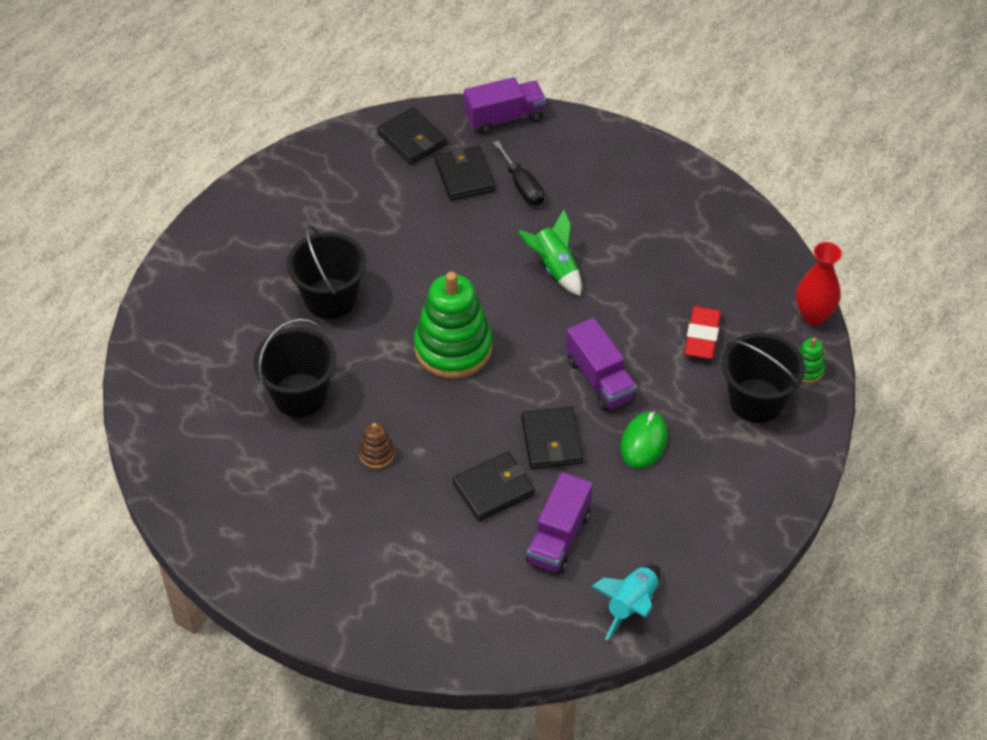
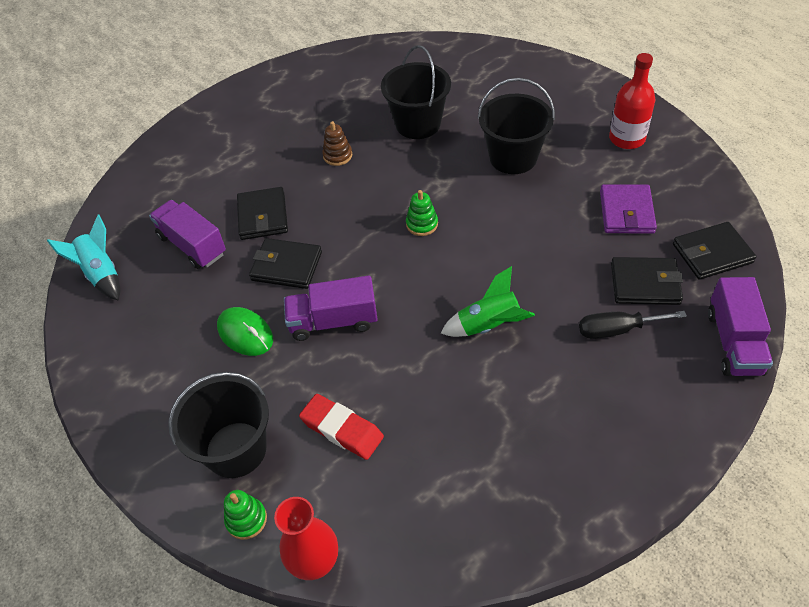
camera: 115 degrees right, 0 degrees up
green stacking toy [414,272,493,378] -> green stacking toy [406,190,438,236], size x0.43
none -> purple wallet [600,184,657,234]
none -> red bottle [609,53,656,149]

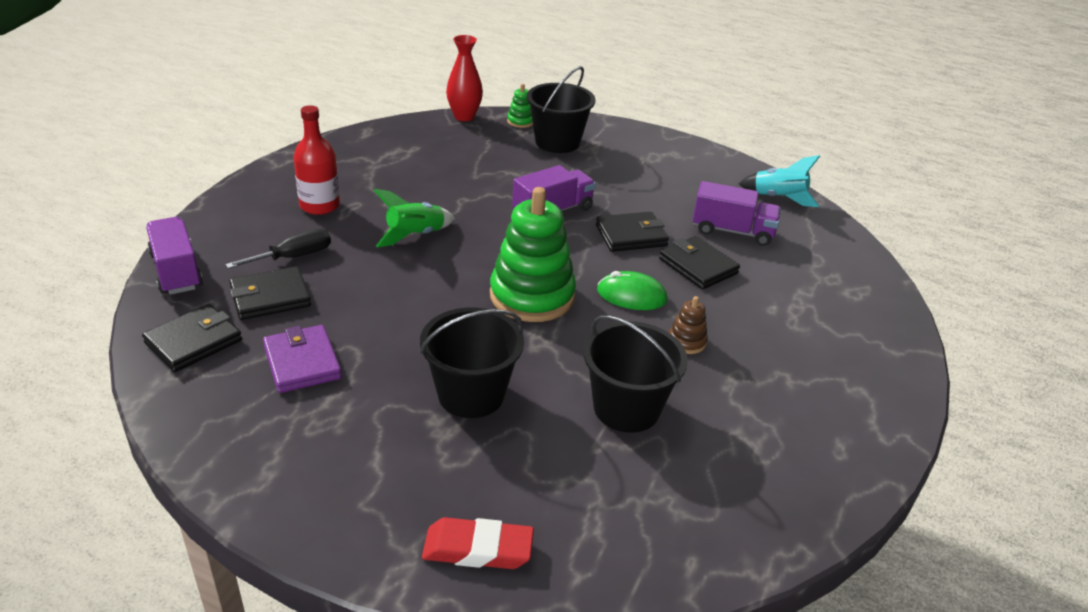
camera: 145 degrees right, 15 degrees down
green mouse [217,307,273,356] -> green mouse moved to [597,271,668,310]
red eraser [299,394,384,460] -> red eraser moved to [422,517,534,569]
green stacking toy [406,190,438,236] -> green stacking toy [490,187,576,322], size x2.31
red bottle [609,53,656,149] -> red bottle moved to [293,105,340,215]

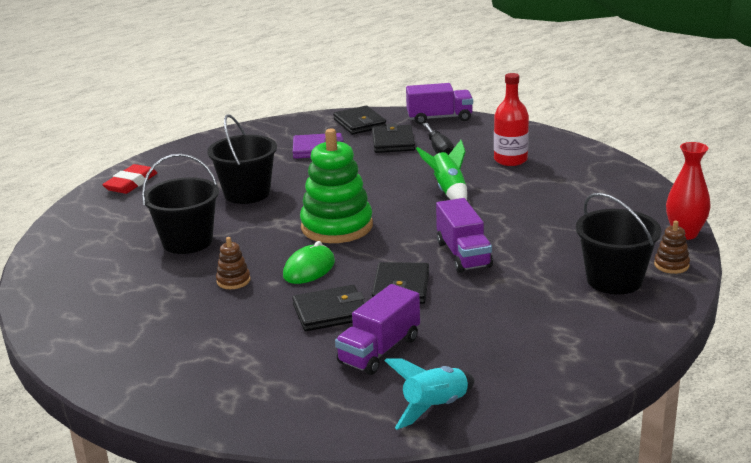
camera: 115 degrees right, 10 degrees down
green stacking toy [507,84,533,128] -> brown stacking toy [654,221,690,274]

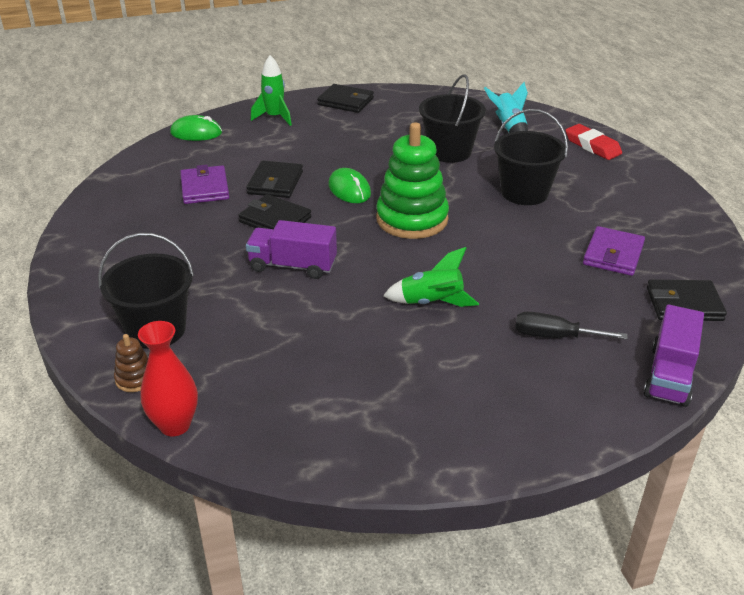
camera: 115 degrees right, 10 degrees up
brown stacking toy [216,237,251,289] -> none
purple truck [335,284,420,375] -> purple wallet [180,165,229,204]
black wallet [372,123,415,153] -> black wallet moved to [317,84,374,113]
turquoise rocket [384,358,475,430] -> turquoise rocket moved to [484,82,528,133]
red bottle [494,73,529,166] -> none
none -> green mouse [170,115,222,141]
none -> green rocket [251,55,292,126]

